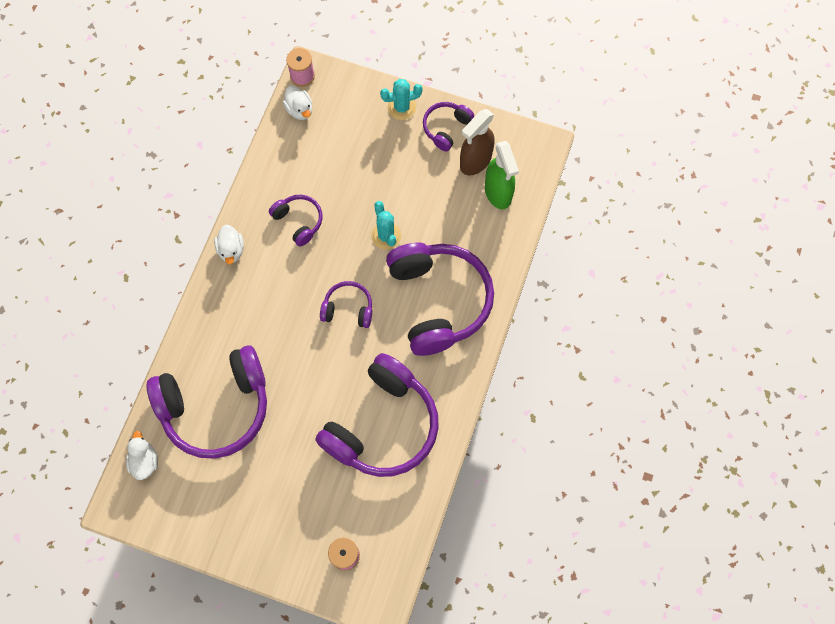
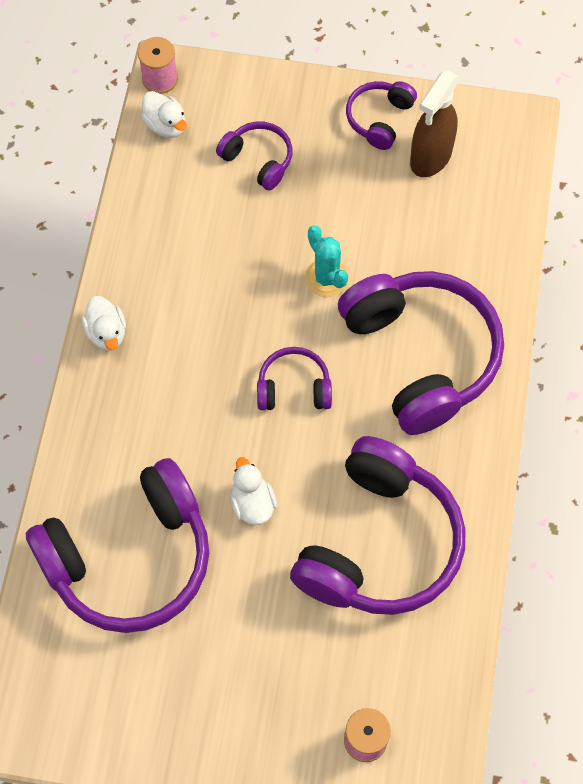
camera: 10 degrees left, 5 degrees down
white duck [126,431,158,480] -> white duck moved to [230,457,277,525]
purple headphones [269,195,323,247] -> purple headphones moved to [216,121,293,190]
turquoise cactus [380,79,423,120] -> none
green spray bottle [485,141,519,209] -> none

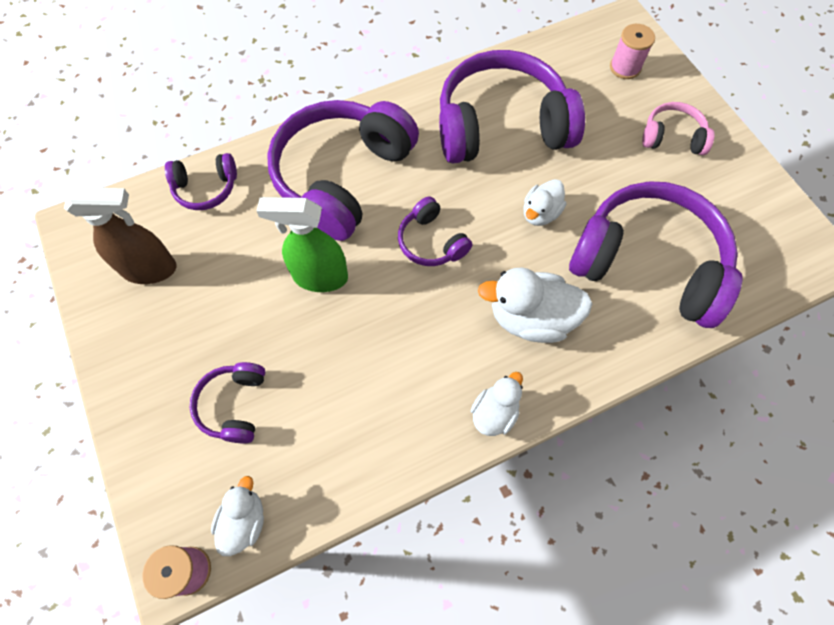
camera: 125 degrees left, 0 degrees up
turquoise cactus [305,225,349,297] -> green spray bottle [257,197,348,292]
purple headphones [346,81,417,150] -> purple headphones moved to [165,153,237,210]
none -> white duck [478,268,593,343]
none -> pink headphones [642,102,715,155]

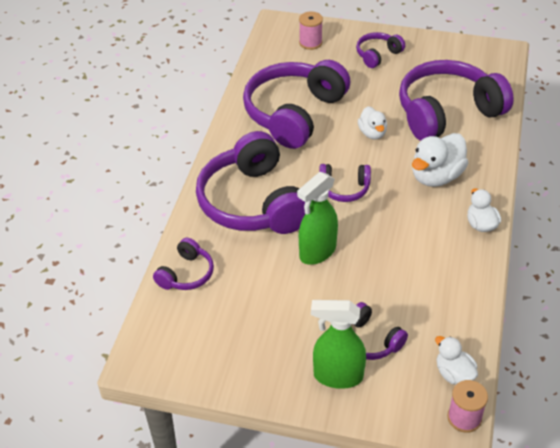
camera: 50 degrees left, 20 degrees down
brown spray bottle [64,187,177,284] -> none
pink headphones [642,102,715,155] -> purple headphones [356,32,405,68]
none -> green spray bottle [311,300,366,389]

